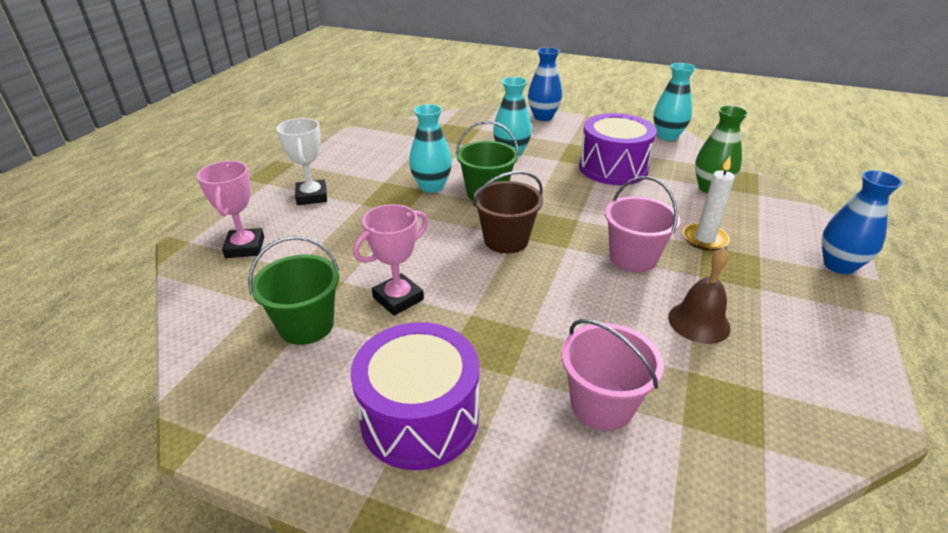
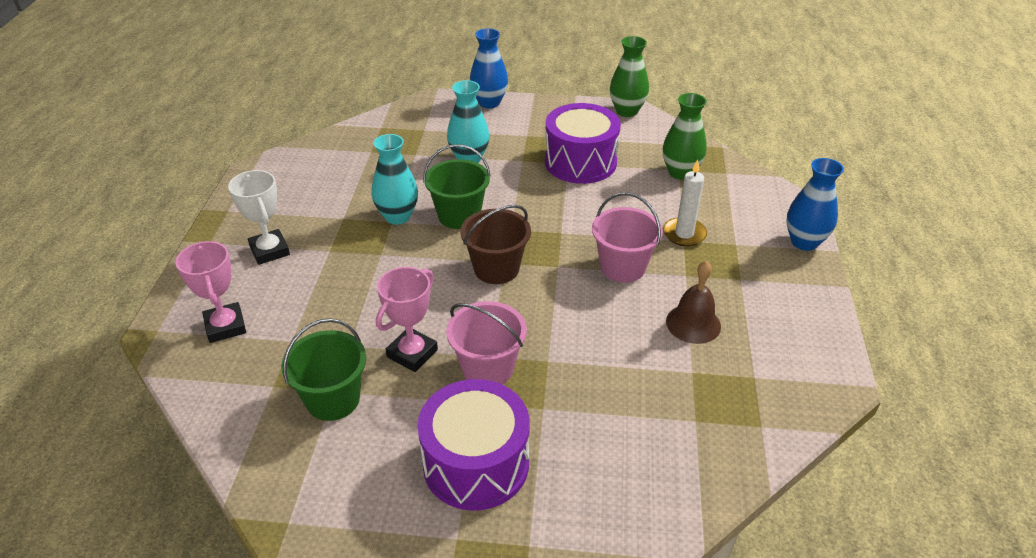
camera: 15 degrees left, 5 degrees up
pink bucket [562,319,664,431] -> pink bucket moved to [446,301,527,385]
turquoise vase [653,63,696,141] -> green vase [610,36,649,117]

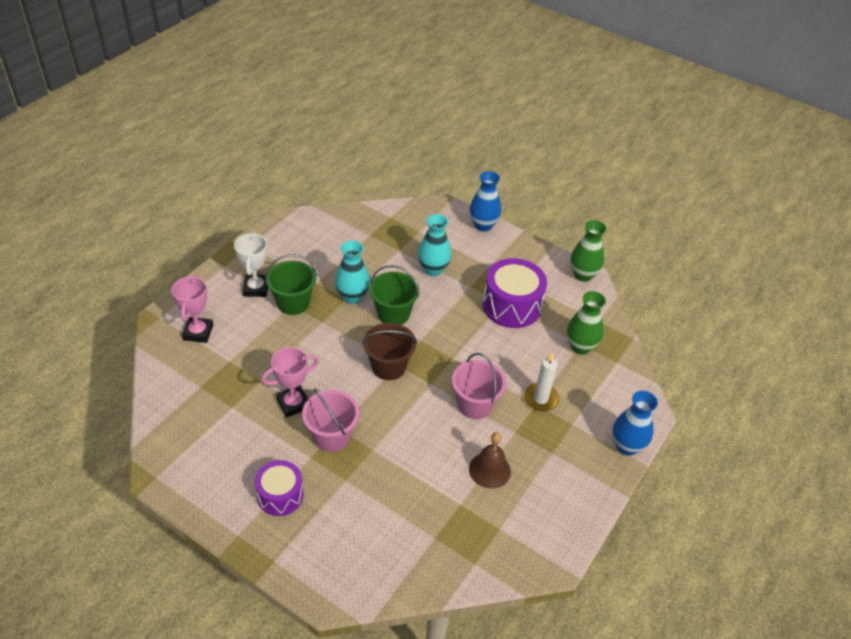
camera: 25 degrees right, 5 degrees up
green bucket [281,318,366,421] -> green bucket moved to [265,254,317,315]
purple drum [417,379,530,510] -> purple drum [255,460,303,516], size x0.63

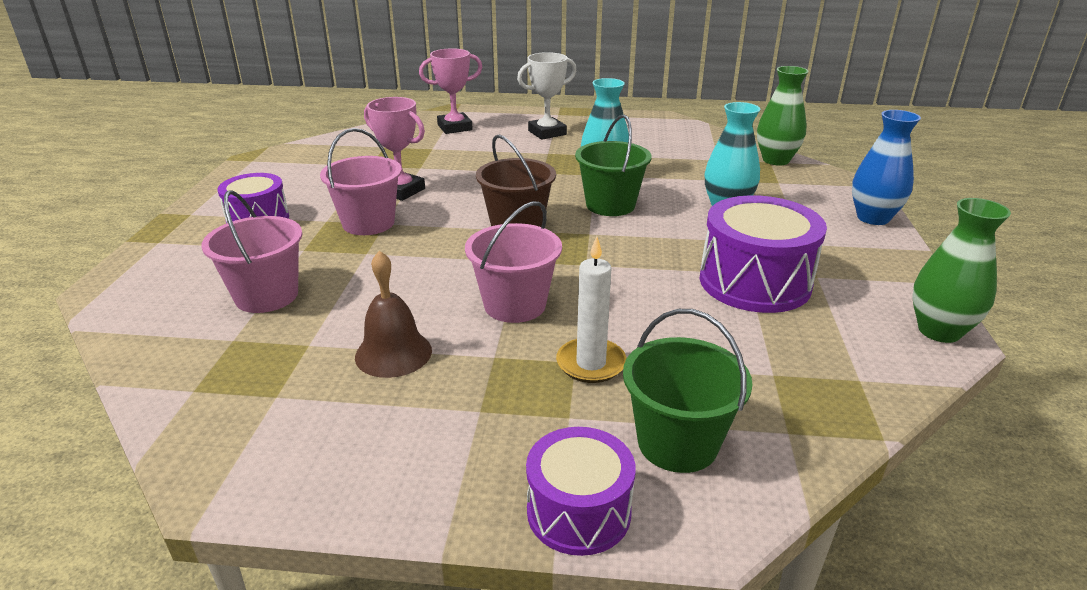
camera: 65 degrees right, 15 degrees down
green bucket [265,254,317,315] -> green bucket moved to [623,309,753,473]
green vase [567,291,606,355] -> green vase moved to [757,66,809,165]
blue vase [612,391,658,456] -> purple drum [526,427,636,556]
none -> pink bucket [201,190,302,313]

